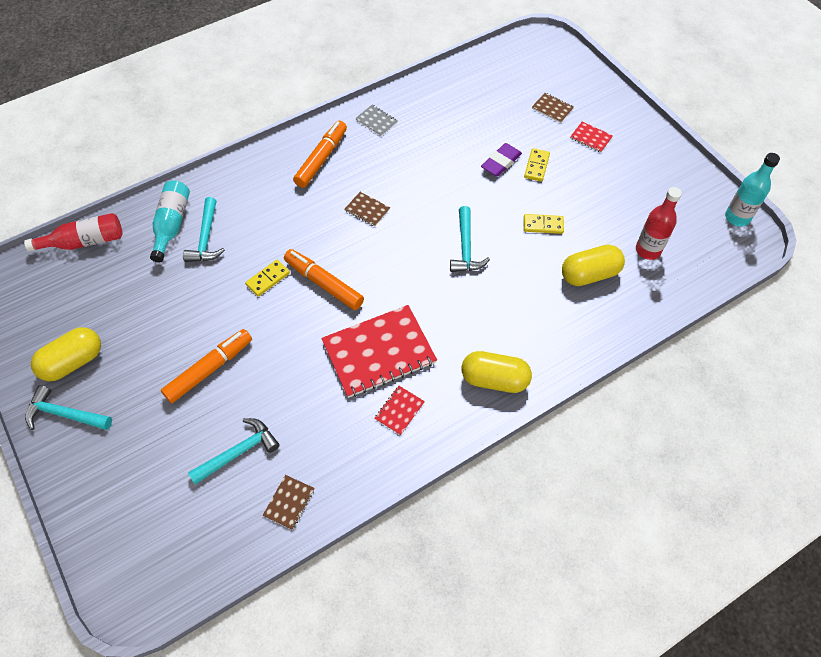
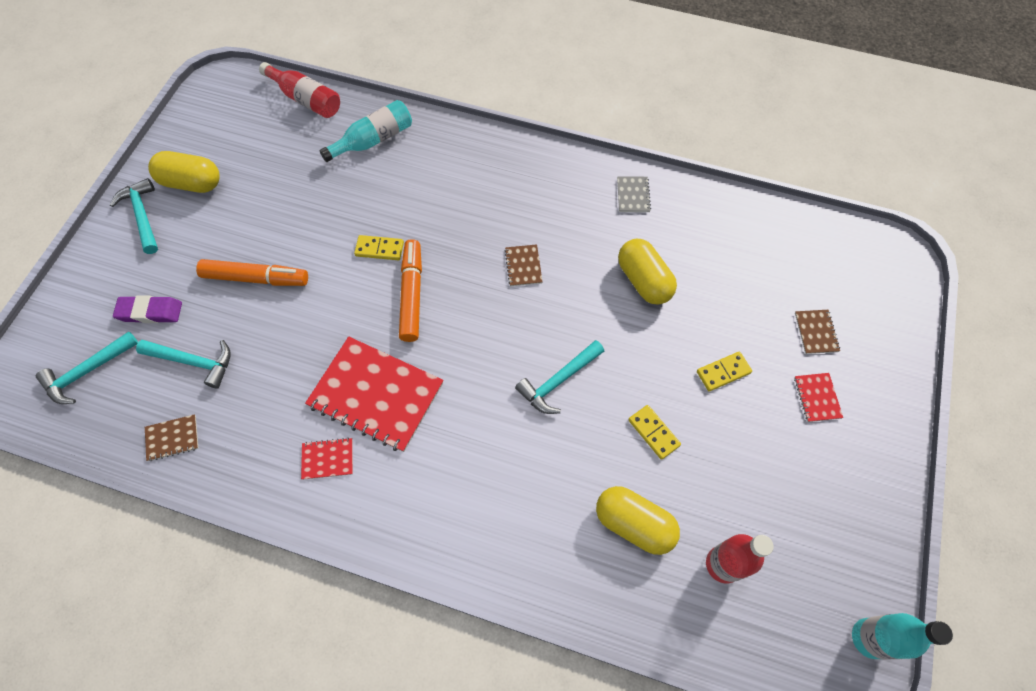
camera: 50 degrees right, 5 degrees up
turquoise hammer [183,197,225,262] -> turquoise hammer moved to [36,332,138,404]
orange marker [293,121,347,188] -> none
yellow capsule [462,351,532,393] -> yellow capsule moved to [618,239,677,305]
purple eraser [481,143,522,177] -> purple eraser moved to [113,296,182,323]

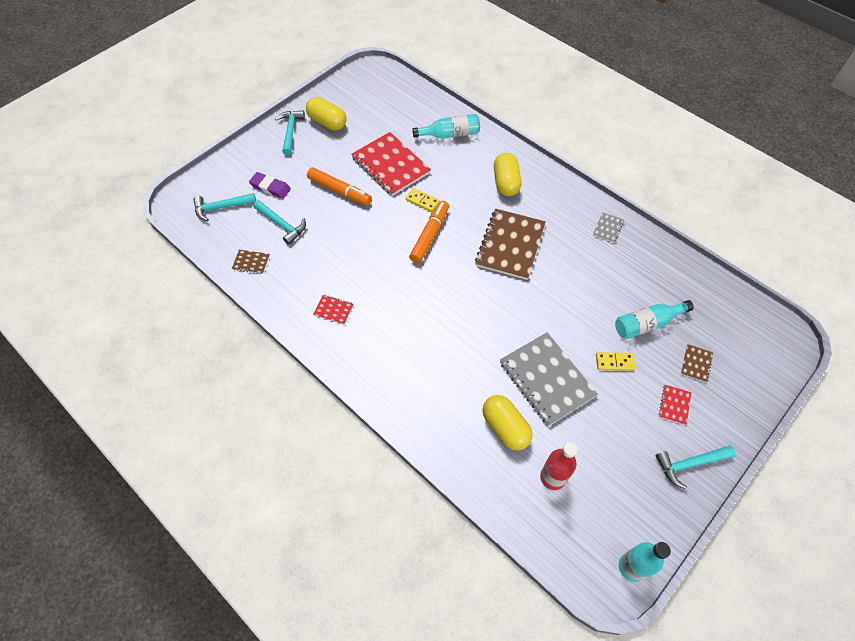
camera: 25 degrees right, 5 degrees down
red bottle [259,62,340,118] -> none
red notebook [305,337,444,452] -> red notebook moved to [351,132,431,196]
brown notebook [505,244,543,286] -> brown notebook [475,209,546,280], size x2.30
turquoise hammer [515,340,604,414] -> turquoise hammer moved to [656,446,736,489]
yellow capsule [618,239,677,305] -> yellow capsule moved to [494,153,521,196]
yellow domino [628,405,681,460] -> grey notebook [500,332,598,426]
none -> turquoise bottle [615,300,694,339]

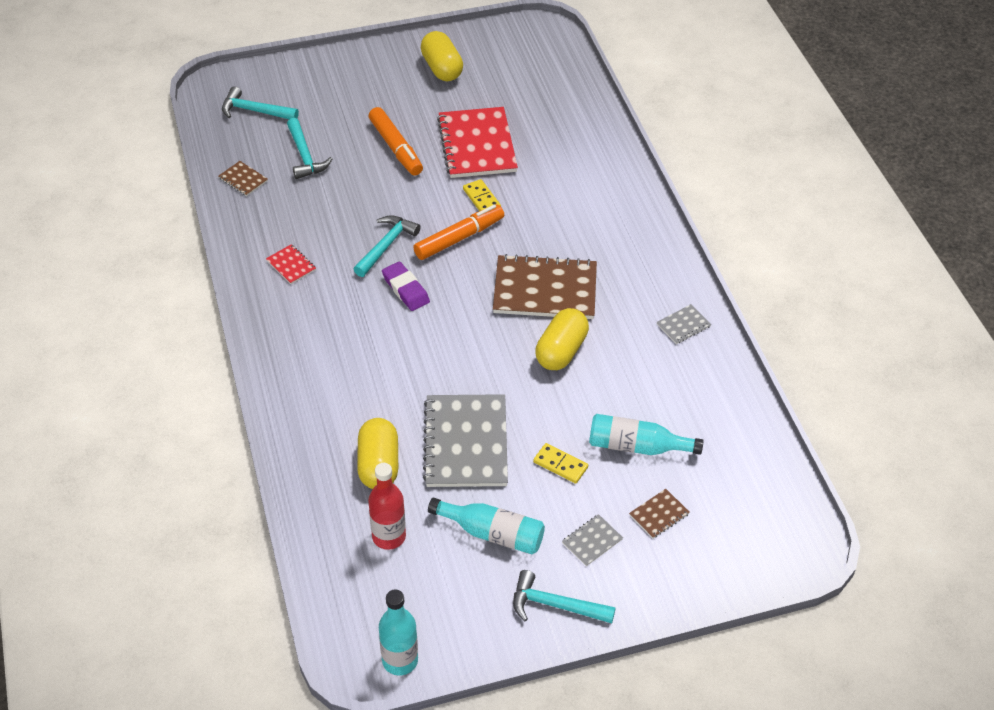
camera: 30 degrees right, 10 degrees down
purple eraser [249,172,291,199] -> purple eraser moved to [382,262,430,311]
turquoise hammer [275,110,305,155] -> turquoise hammer moved to [354,215,421,277]
turquoise bottle [412,114,480,139] -> turquoise bottle moved to [428,498,545,554]
brown notebook [475,209,546,280] -> brown notebook turned 45 degrees clockwise [493,254,597,319]
yellow capsule [494,153,521,196] -> yellow capsule moved to [535,308,589,370]
red notebook [659,385,691,425] -> grey notebook [562,514,623,566]

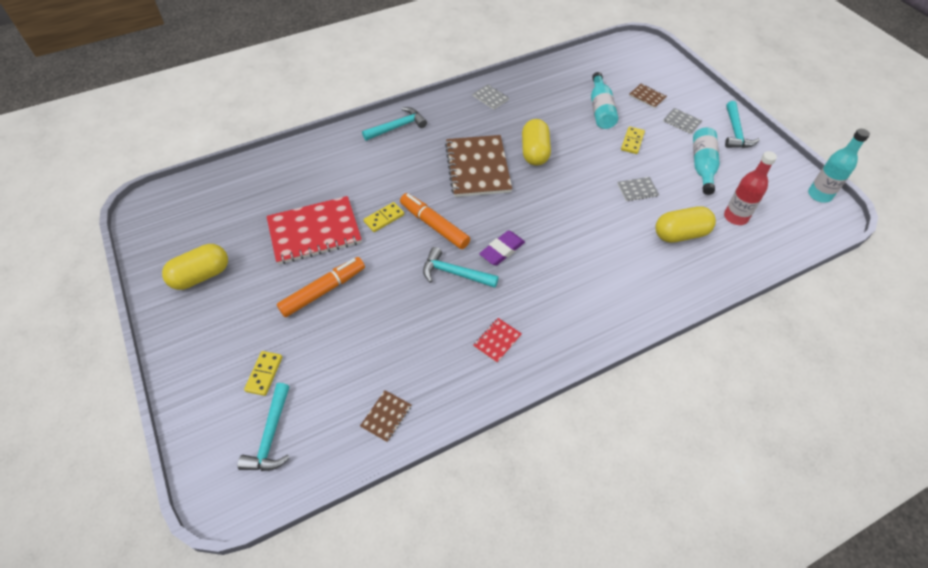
camera: 100 degrees left, 5 degrees up
turquoise hammer [287,118,332,179] -> turquoise hammer moved to [362,107,427,141]
grey notebook [423,394,508,487] -> grey notebook [617,177,659,201], size x0.43
yellow capsule [535,308,589,370] -> yellow capsule turned 75 degrees clockwise [522,119,551,166]
none -> yellow domino [244,351,282,396]

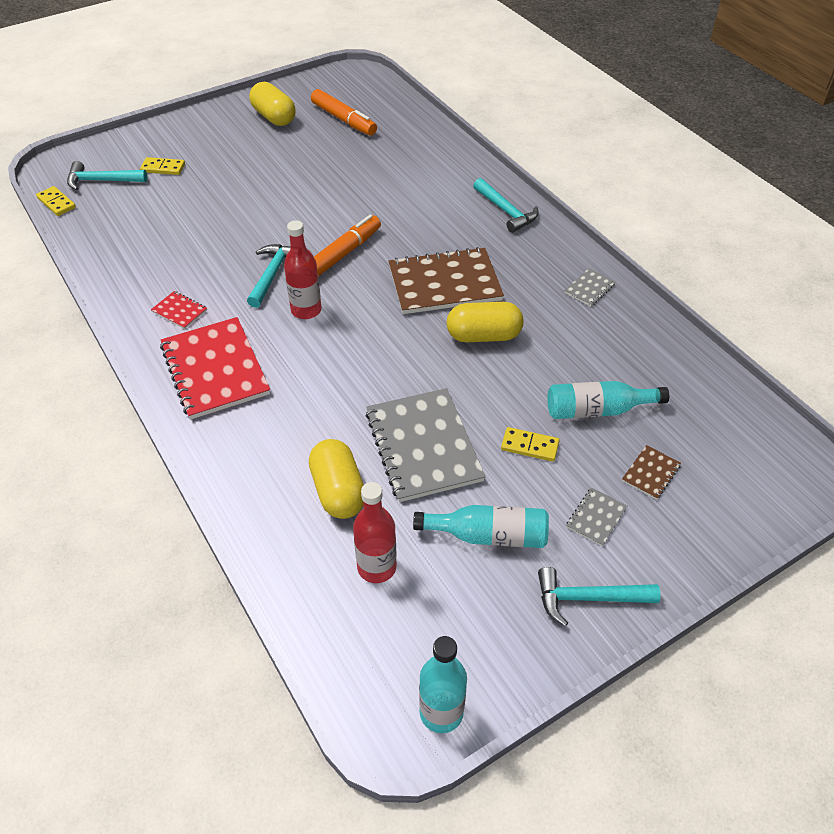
camera: 85 degrees right, 5 degrees down
red notebook [266,196,362,265] -> red notebook moved to [160,317,270,420]
orange marker [277,257,365,317] -> orange marker moved to [311,89,377,136]
brown notebook [360,390,411,442] -> none
yellow domino [364,202,404,232] -> yellow domino moved to [36,186,76,216]
purple eraser [479,231,525,265] -> red bottle [284,220,322,319]
grey notebook [617,177,659,201] -> grey notebook [365,388,486,502], size x2.30

